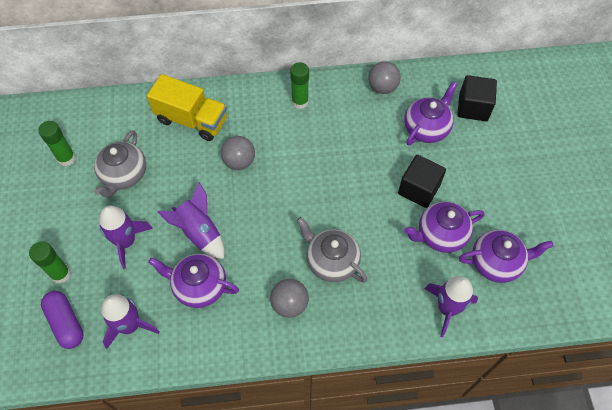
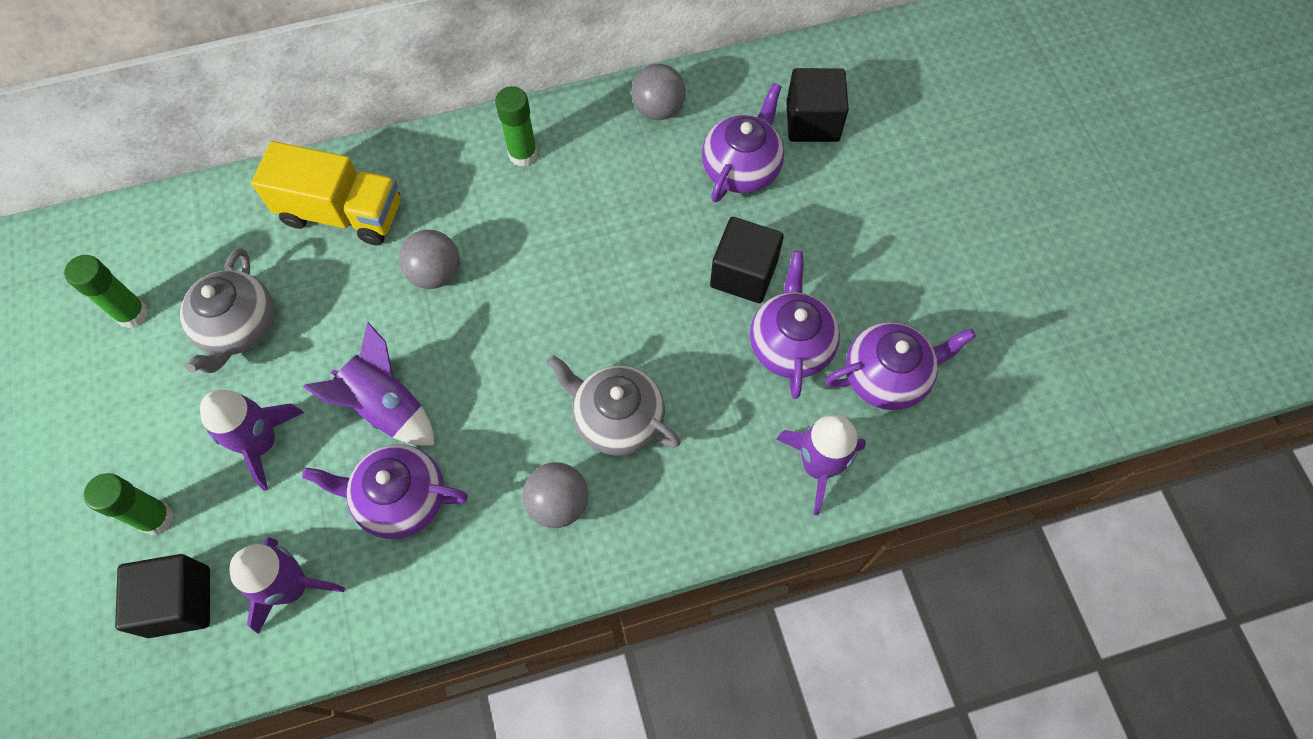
camera: 10 degrees left, 5 degrees up
purple capsule [41,291,84,349] -> black cube [115,554,210,638]
purple teapot [404,201,484,253] -> purple teapot turned 120 degrees clockwise [750,251,840,399]

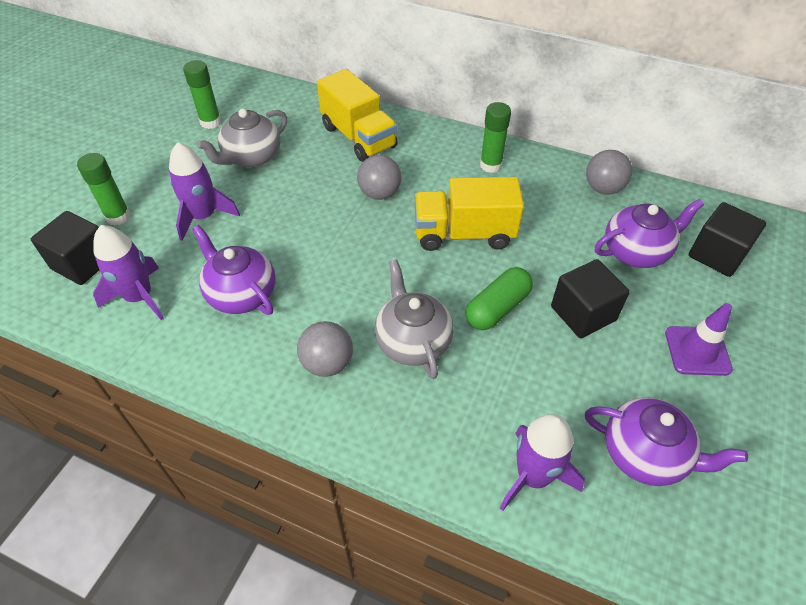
camera: 40 degrees right, 15 degrees down
purple rocket [303,322,435,446] -> none
purple teapot [750,251,840,399] -> none
none -> yellow truck [414,177,524,251]
none -> green capsule [466,267,533,330]
none -> purple traffic cone [665,303,733,376]

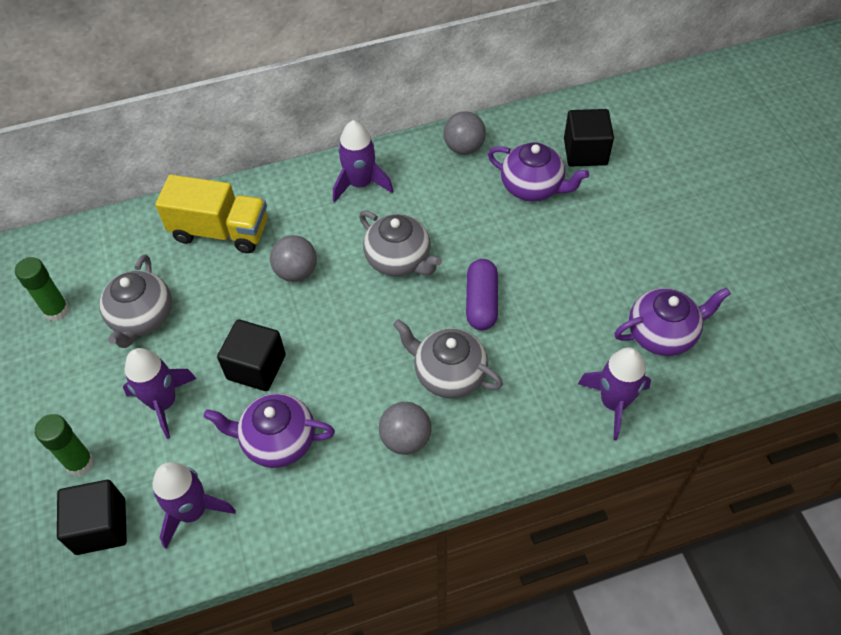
camera: 40 degrees left, 5 degrees up
yellow truck [414,177,524,251] -> grey teapot [359,210,442,277]
green capsule [466,267,533,330] -> purple capsule [466,259,498,330]
green glue stick [480,102,511,173] -> purple rocket [333,120,393,203]
black cube [551,259,630,338] -> black cube moved to [217,319,286,391]
purple teapot [595,199,704,268] -> purple teapot turned 90 degrees clockwise [488,142,589,201]
purple traffic cone [665,303,733,376] -> none

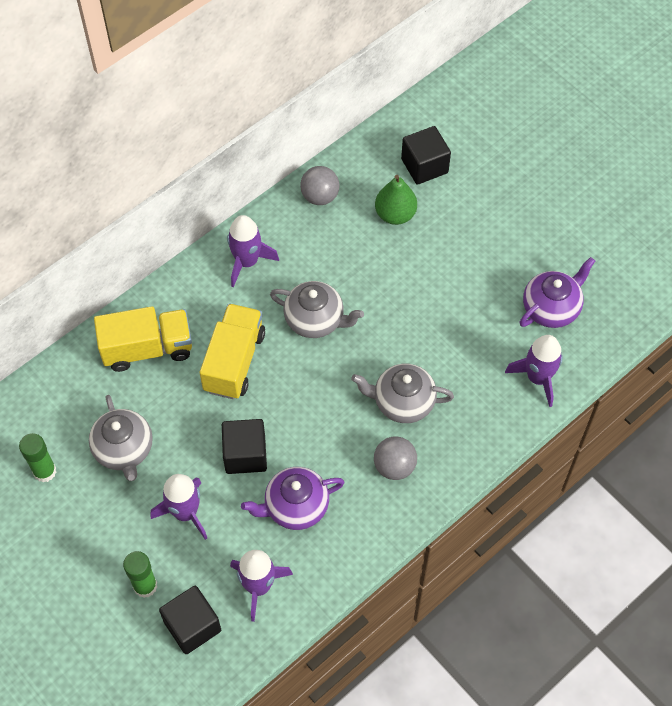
camera: 25 degrees left, 5 degrees up
grey ball [270,235,317,282] -> yellow truck [200,303,265,399]
purple capsule [466,259,498,330] -> none
purple teapot [488,142,589,201] -> green pear [375,175,417,225]

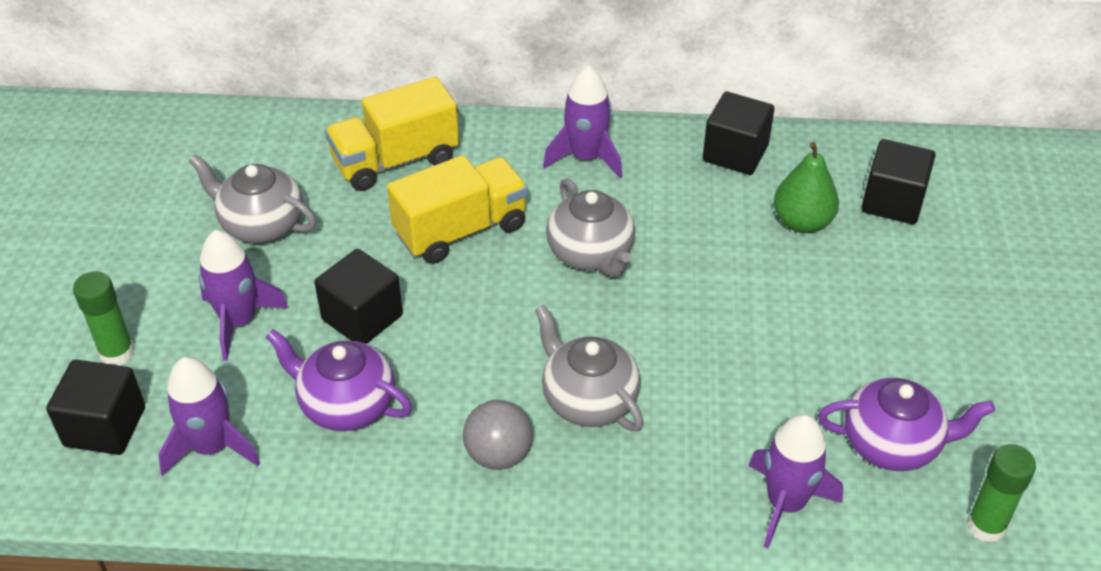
camera: 45 degrees right, 15 degrees down
green glue stick [19,433,56,482] -> green glue stick moved to [967,444,1036,543]
grey teapot [89,395,153,481] -> grey teapot turned 90 degrees clockwise [189,154,316,243]
yellow truck [94,306,192,372] -> yellow truck turned 120 degrees clockwise [325,77,459,191]
grey ball [300,166,339,205] -> black cube [703,92,774,175]

